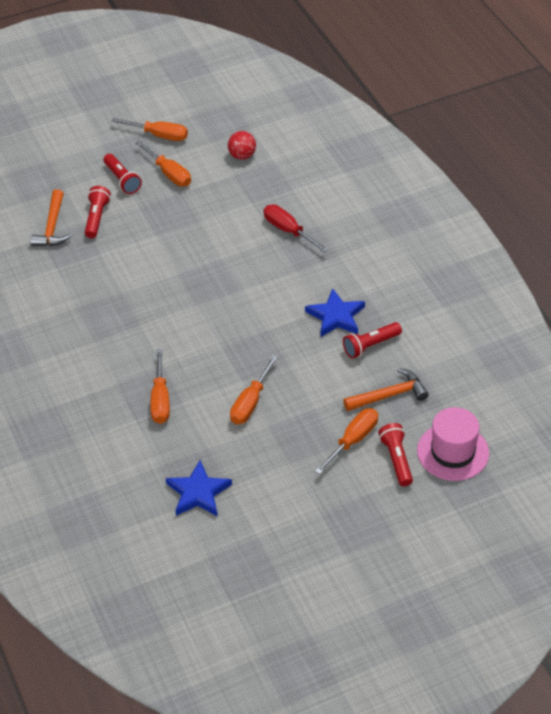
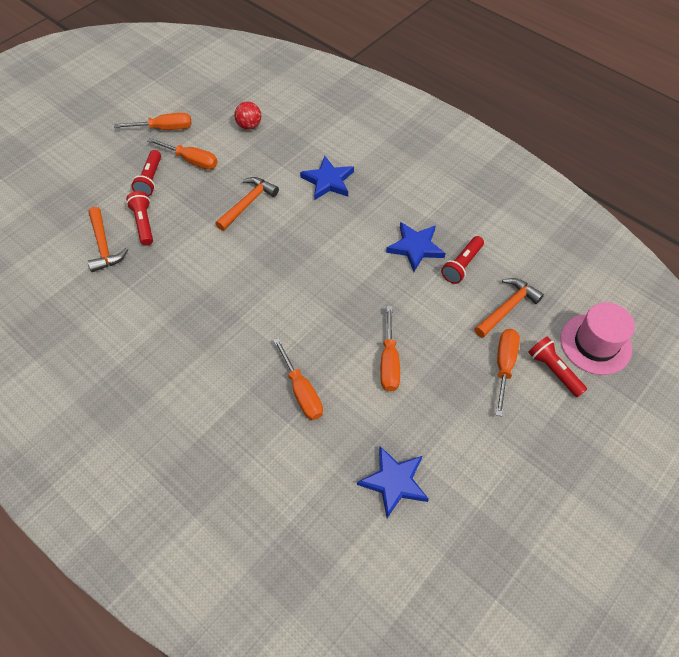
camera: 25 degrees left, 10 degrees up
red flashlight [103,154,142,194] -> red flashlight turned 60 degrees clockwise [131,150,161,196]
red screwdriver [264,205,329,252] -> blue star [300,156,354,200]
none -> orange hammer [215,177,279,231]

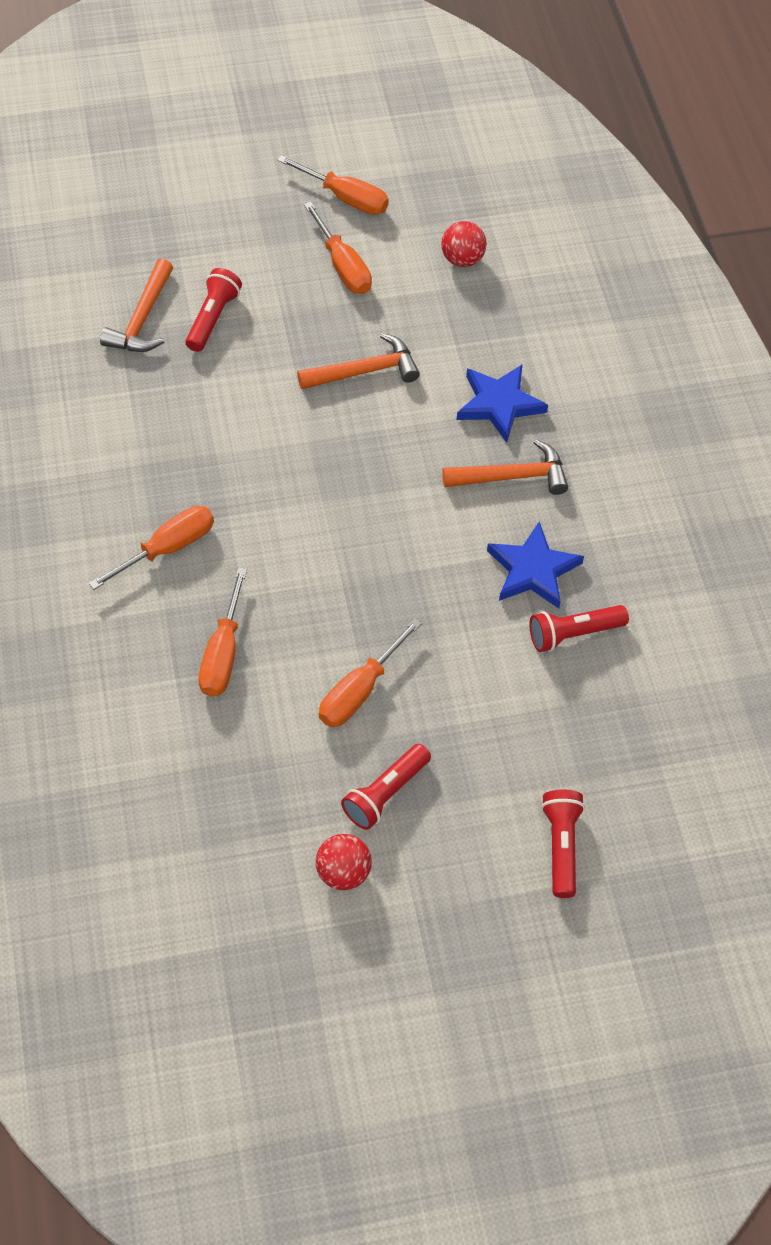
camera: 35 degrees right, 0 degrees up
red flashlight [131,150,161,196] -> red flashlight moved to [341,744,431,830]
blue star [357,446,429,518] -> none
orange hammer [474,278,544,338] -> orange hammer moved to [442,439,568,495]
orange screwdriver [496,329,520,416] -> orange screwdriver moved to [89,505,214,590]
pink hat [561,302,635,375] -> none
none -> red ball [316,834,372,890]

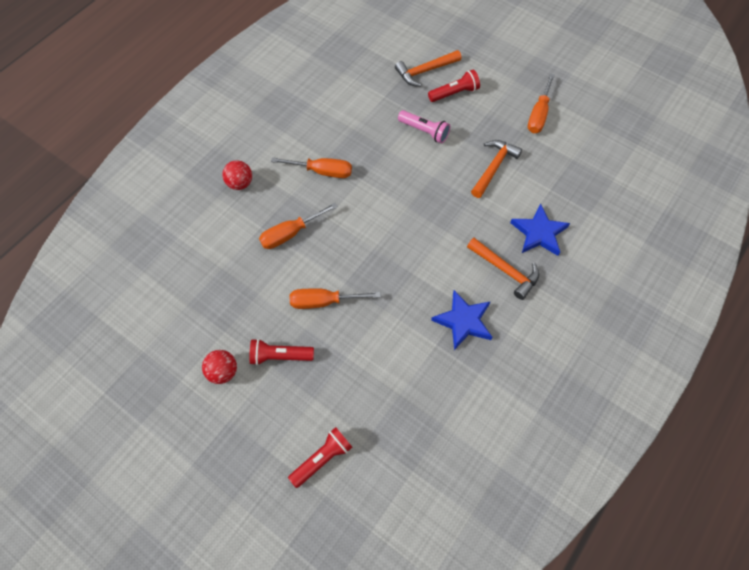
camera: 50 degrees right, 5 degrees up
orange screwdriver [278,155,389,215] -> none
orange hammer [297,333,420,389] -> orange hammer turned 90 degrees counterclockwise [471,140,522,198]
red ball [441,221,486,267] -> red ball moved to [222,160,252,190]
red flashlight [529,605,629,652] -> none
none -> pink flashlight [398,110,450,144]

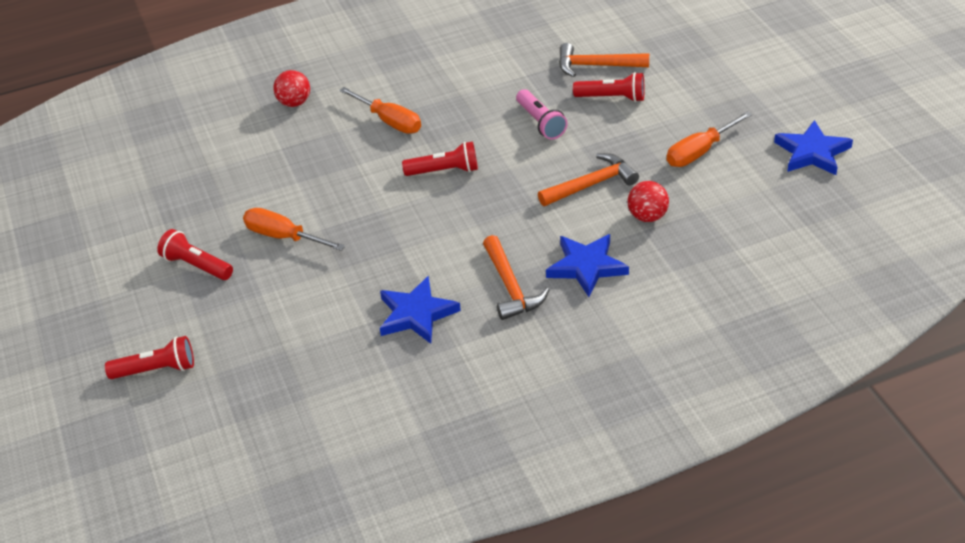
camera: 35 degrees right, 20 degrees down
red ball [202,350,237,384] -> red ball moved to [628,181,669,222]
orange screwdriver [259,203,338,249] -> none
none -> red flashlight [402,141,478,176]
none -> blue star [774,120,853,175]

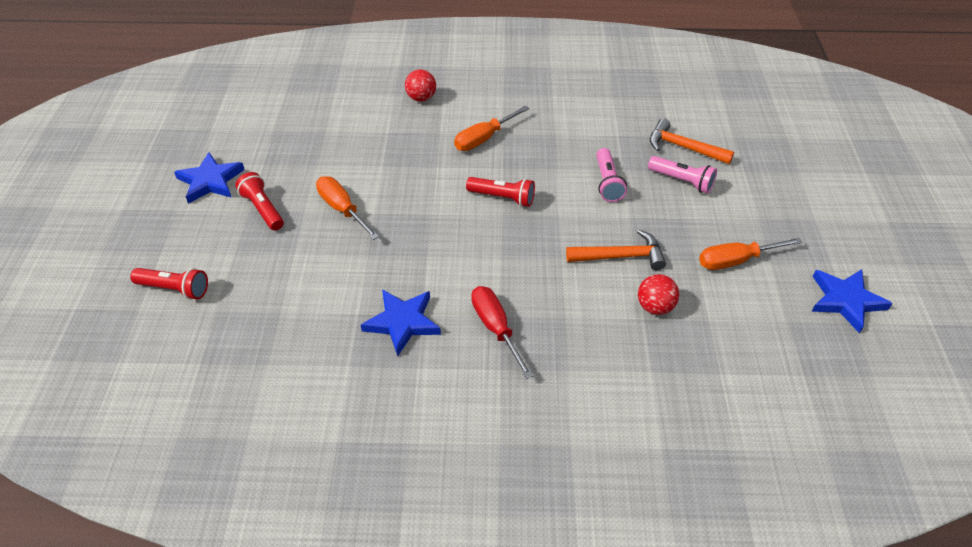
camera: 20 degrees right, 5 degrees up
orange screwdriver [339,87,421,134] -> orange screwdriver turned 75 degrees clockwise [454,105,530,151]
orange hammer [483,235,549,320] -> red screwdriver [471,286,533,379]
blue star [546,234,629,297] -> blue star moved to [174,152,245,204]
red flashlight [573,72,645,102] -> pink flashlight [648,156,717,194]

